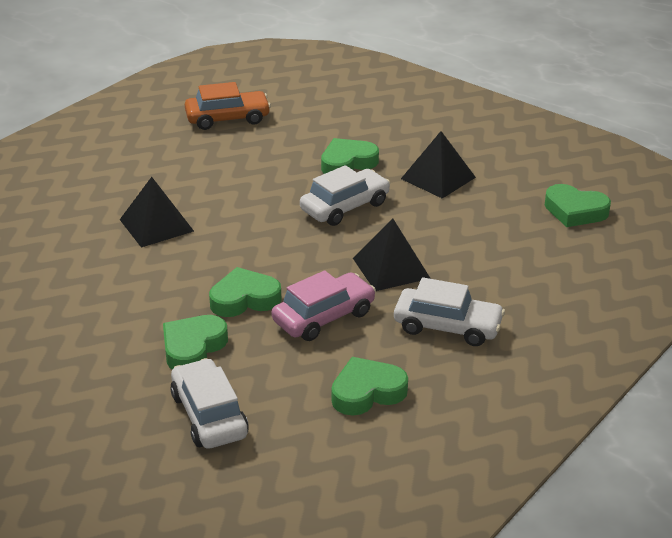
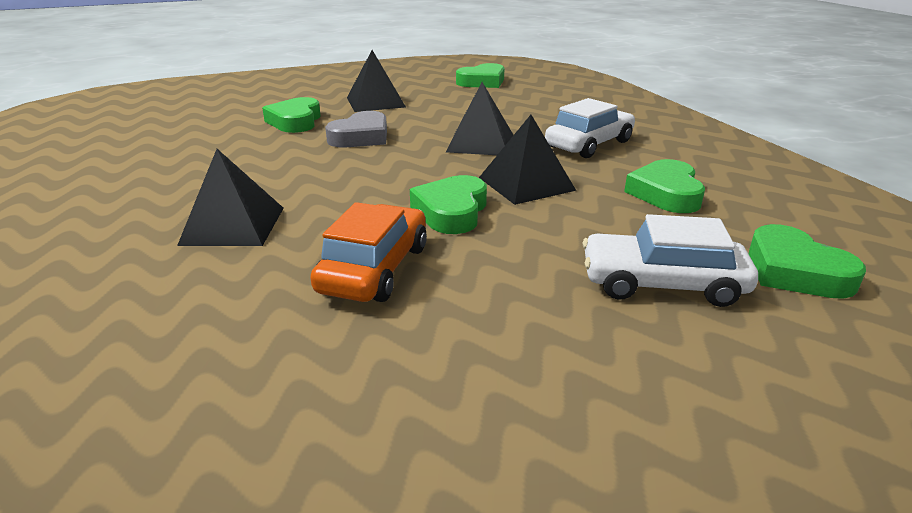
camera: 60 degrees left, 5 degrees down
green heart [163,315,228,370] -> green heart moved to [749,224,866,299]
orange car [185,82,271,130] -> orange car moved to [310,202,427,302]
pink car [272,270,376,341] -> black pyramid [479,115,576,205]
white car [300,165,390,226] -> grey heart [325,111,387,147]

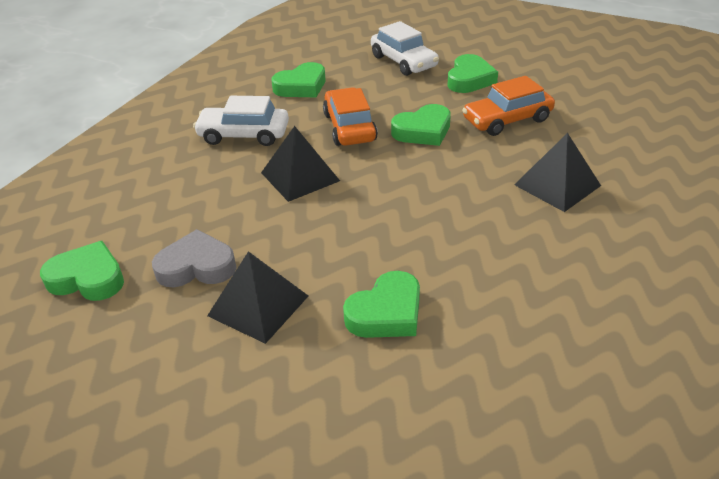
camera: 130 degrees left, 10 degrees up
grey heart [325,111,387,147] -> grey heart moved to [152,229,237,287]
black pyramid [479,115,576,205] -> orange car [323,87,378,146]
green heart [749,224,866,299] -> green heart moved to [447,54,498,93]

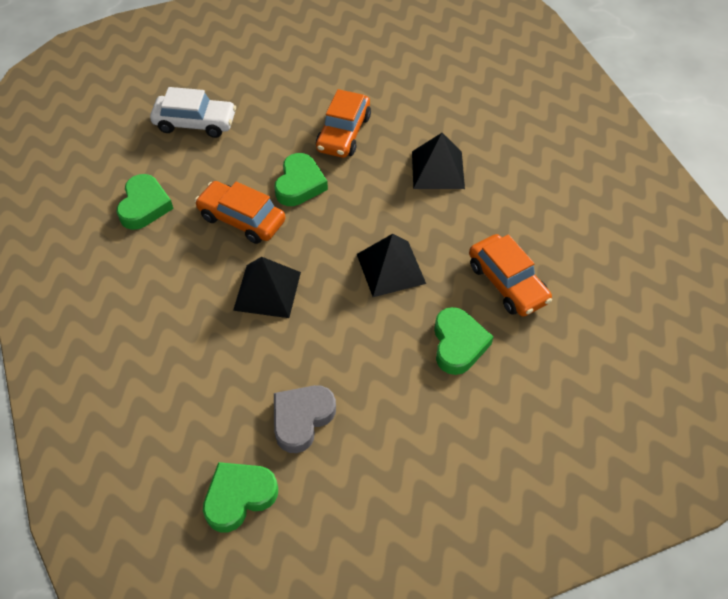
camera: 50 degrees left, 15 degrees up
white car [193,96,289,146] -> none
black pyramid [207,251,308,344] -> black pyramid moved to [357,234,426,297]
green heart [447,54,498,93] -> none
none -> orange car [469,234,552,317]

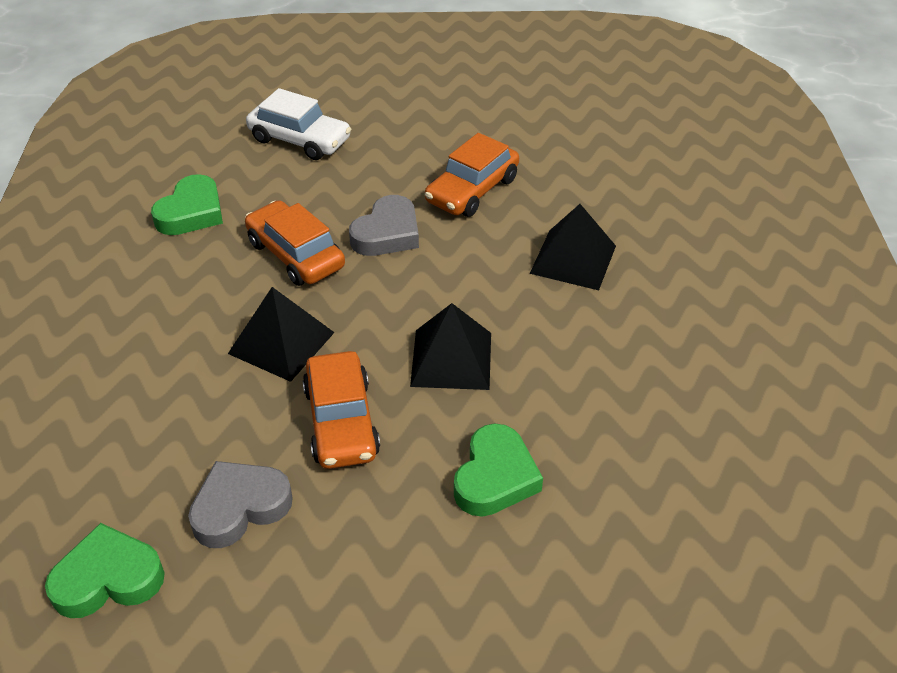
camera: 20 degrees right, 10 degrees down
green heart [274,153,328,206] -> grey heart [349,195,419,256]
orange car [469,234,552,317] -> orange car moved to [303,351,380,469]

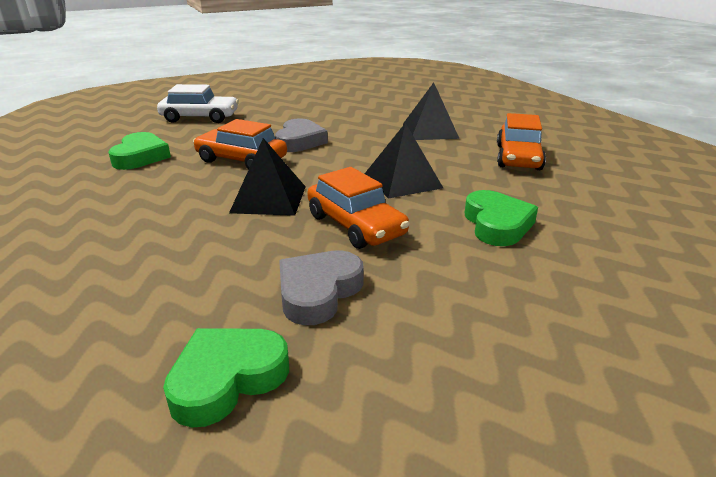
camera: 25 degrees left, 15 degrees down
orange car [425,133,519,217] -> orange car moved to [497,113,546,170]

